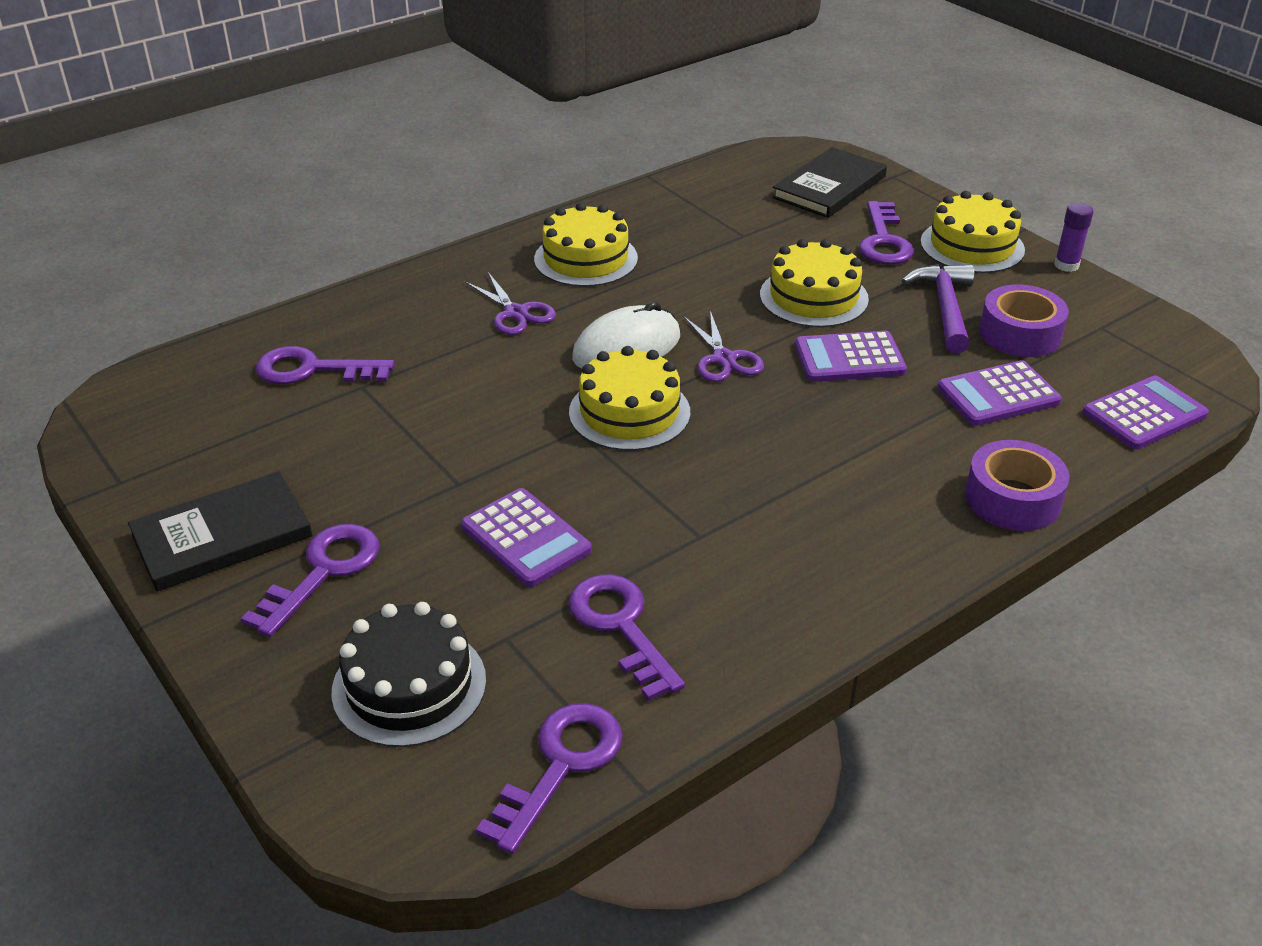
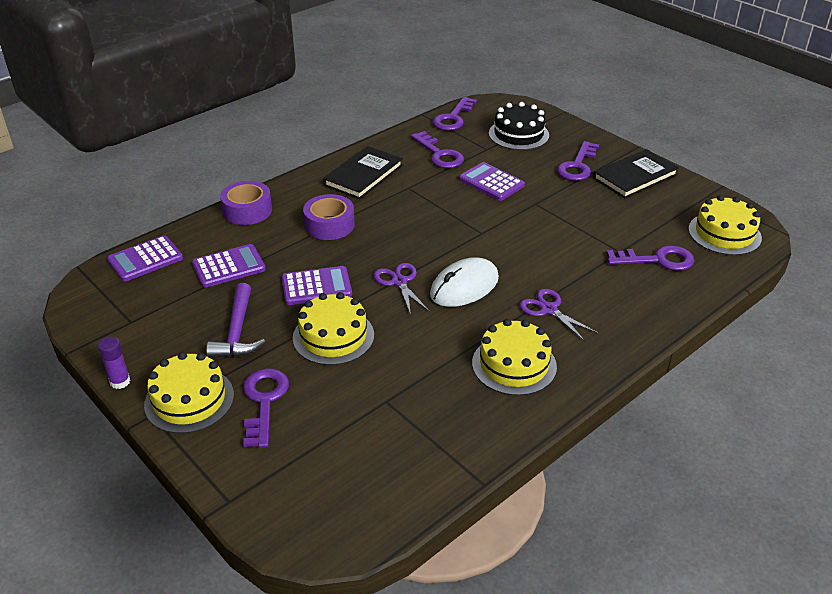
camera: 175 degrees right, 0 degrees up
yellow cake [569,346,690,451] -> yellow cake moved to [688,195,762,255]
black book [772,147,887,218] -> black book moved to [323,146,403,199]
purple tape [980,284,1069,357] -> purple tape moved to [303,194,355,240]

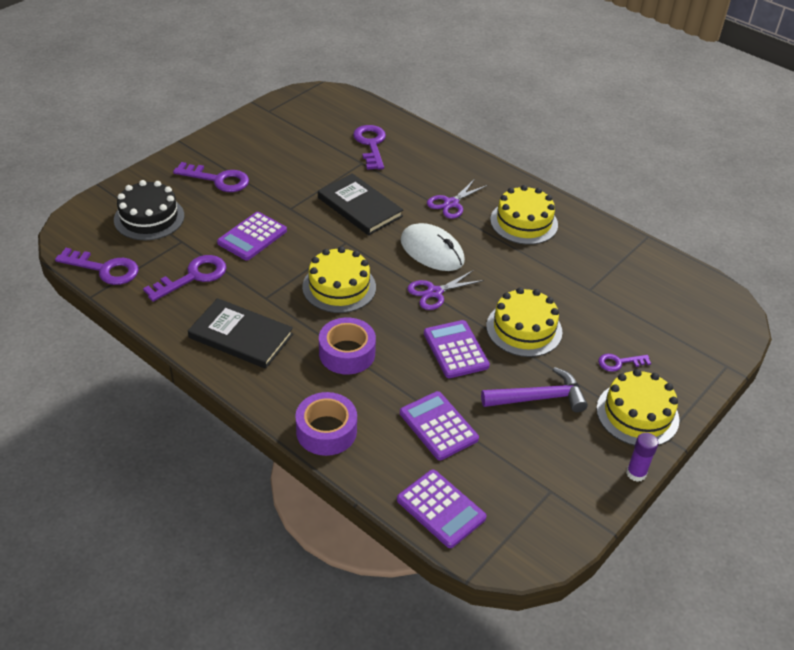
camera: 100 degrees left, 5 degrees up
purple key [243,368,289,448] -> purple key [598,354,651,372], size x0.58
black book [593,149,679,198] -> black book moved to [318,173,403,235]
yellow cake [688,195,762,255] -> yellow cake moved to [302,247,376,313]

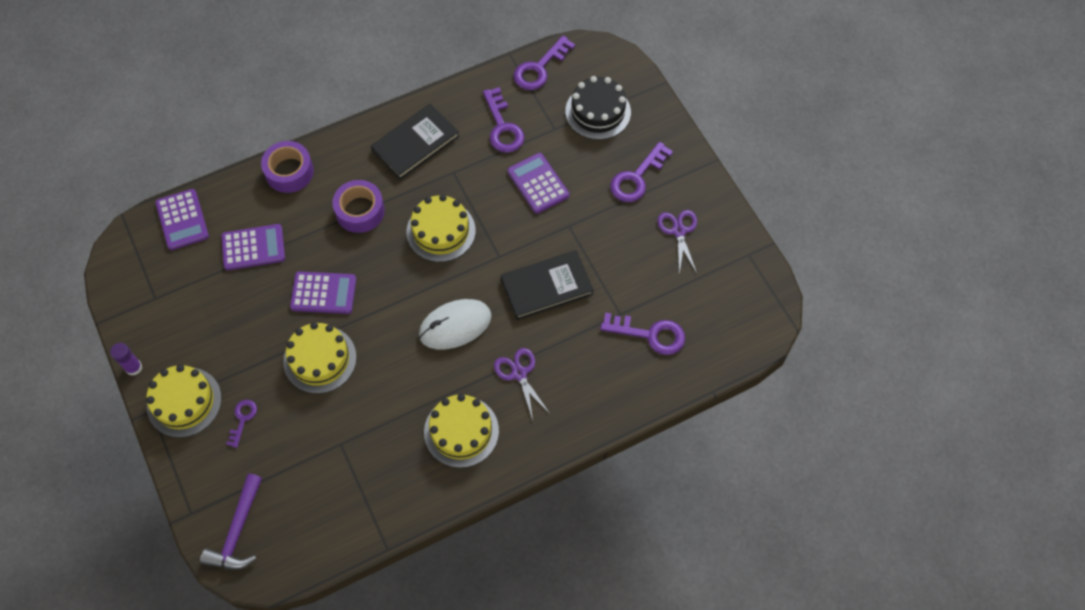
camera: 115 degrees right, 20 degrees up
purple calculator [397,469,487,548] -> purple calculator turned 90 degrees counterclockwise [155,189,209,250]
purple scissors [407,270,484,310] -> purple scissors moved to [657,210,697,274]
purple hammer [481,367,588,412] -> purple hammer moved to [200,473,262,570]

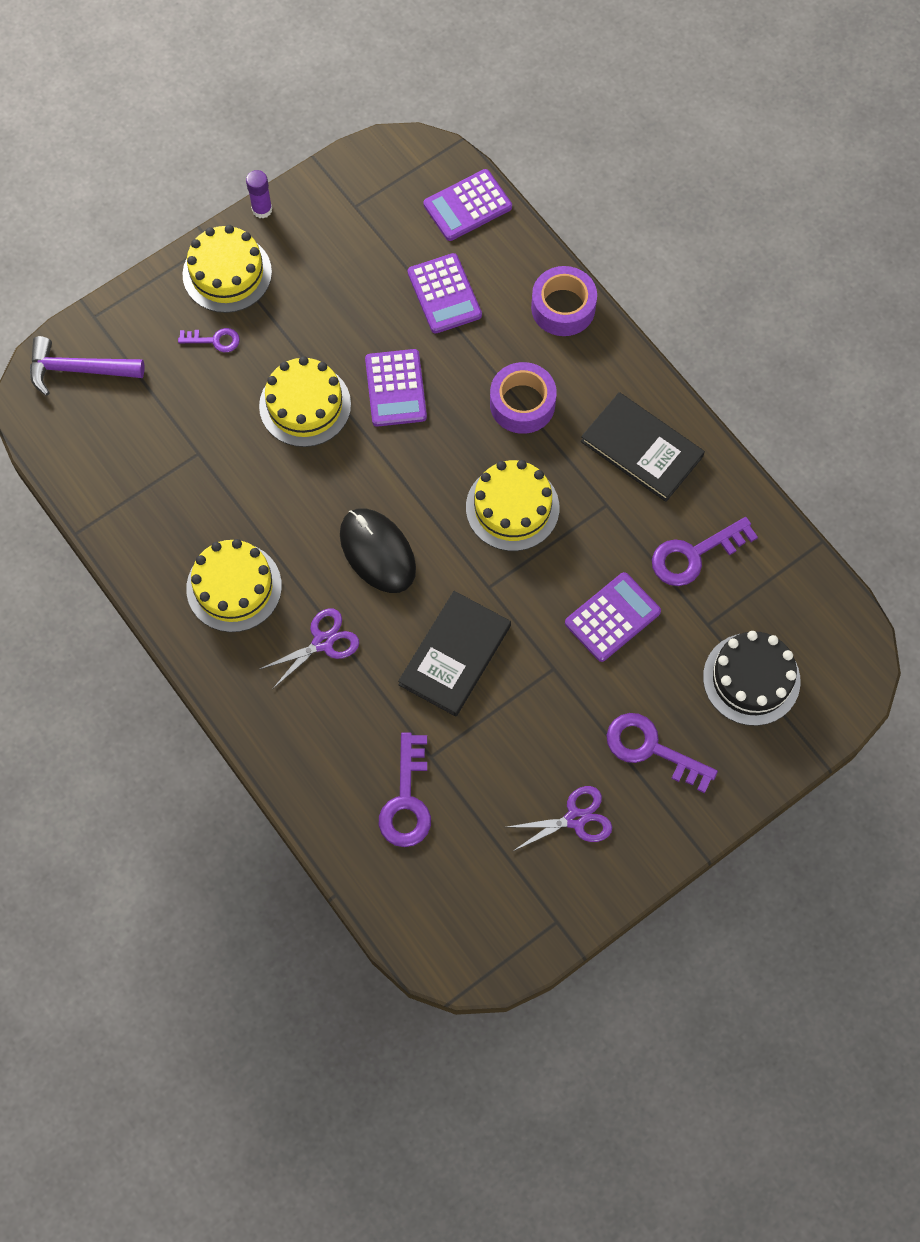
camera: 80 degrees right, 5 degrees up
white mouse [419,299,492,349] -> black mouse [340,508,416,593]
black book [501,250,594,320] -> black book turned 60 degrees clockwise [398,591,511,717]
purple key [513,36,575,90] -> none

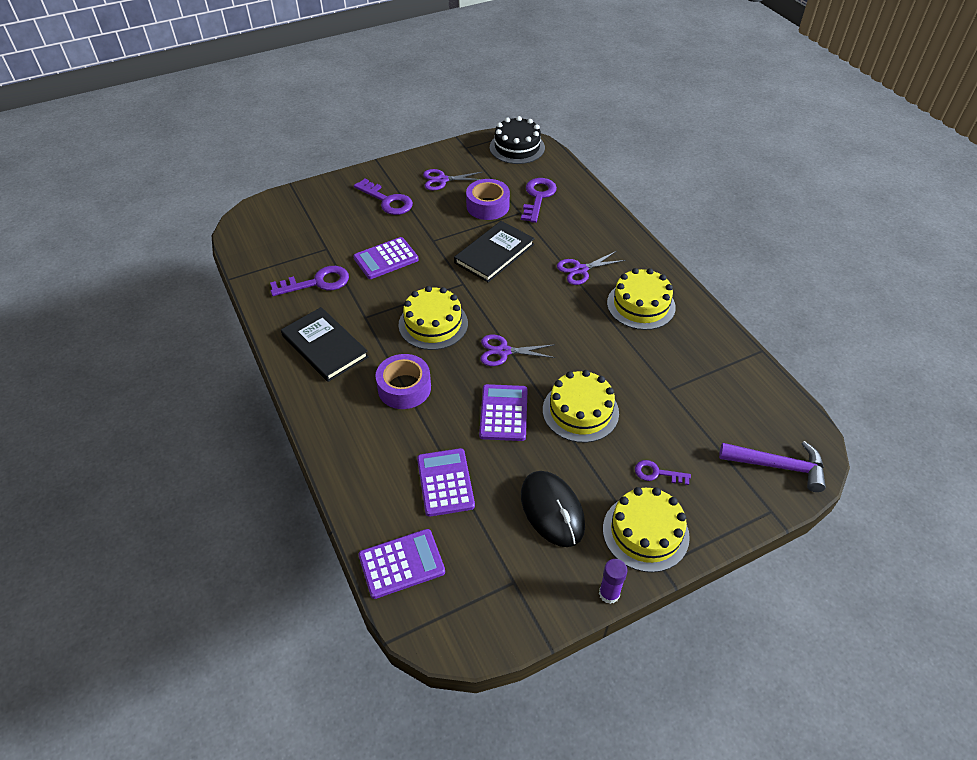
camera: 170 degrees left, 20 degrees down
black mouse [340,508,416,593] -> black mouse moved to [521,471,585,547]
purple tape [531,266,597,336] -> purple tape moved to [466,179,510,220]
black cake [703,631,800,726] -> black cake moved to [490,116,545,164]
none -> purple scissors [481,335,555,366]

